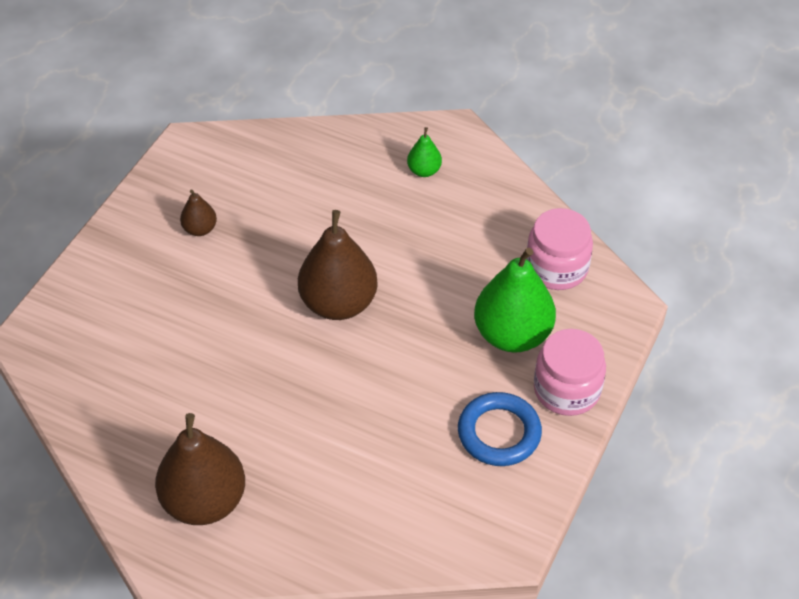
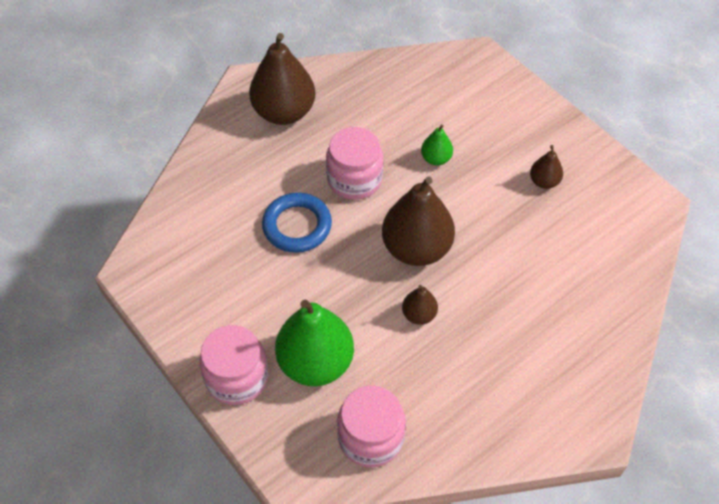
camera: 115 degrees right, 5 degrees up
green pear [407,127,442,177] -> green pear moved to [421,124,453,165]
blue ring [458,392,542,466] -> blue ring moved to [262,193,332,253]
none -> pink jar [326,127,384,200]
none -> brown pear [402,285,438,325]

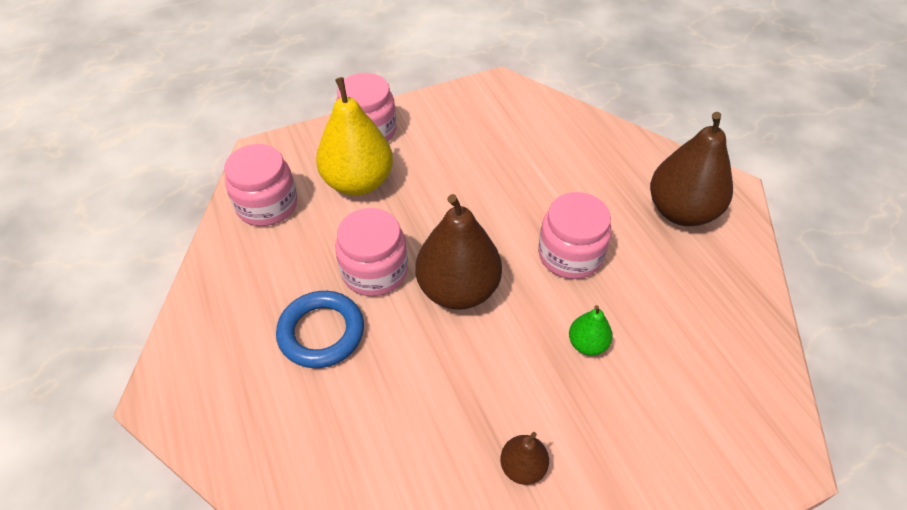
camera: 105 degrees right, 5 degrees down
blue ring [262,193,332,253] -> blue ring moved to [276,291,364,368]
green pear [275,300,354,386] -> yellow pear [316,77,393,196]
brown pear [402,285,438,325] -> pink jar [335,208,408,296]

